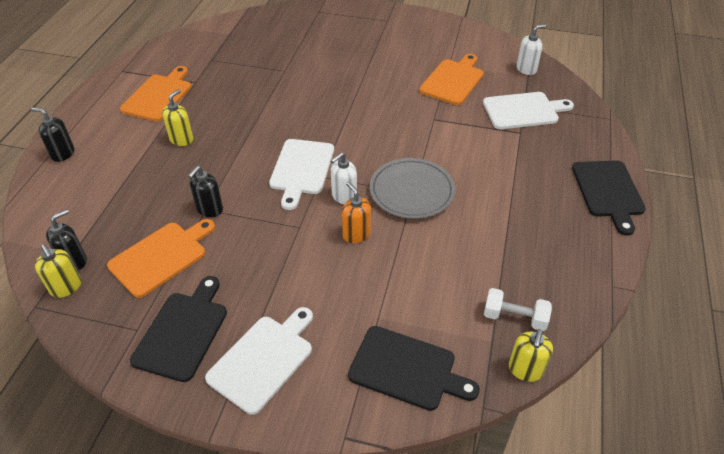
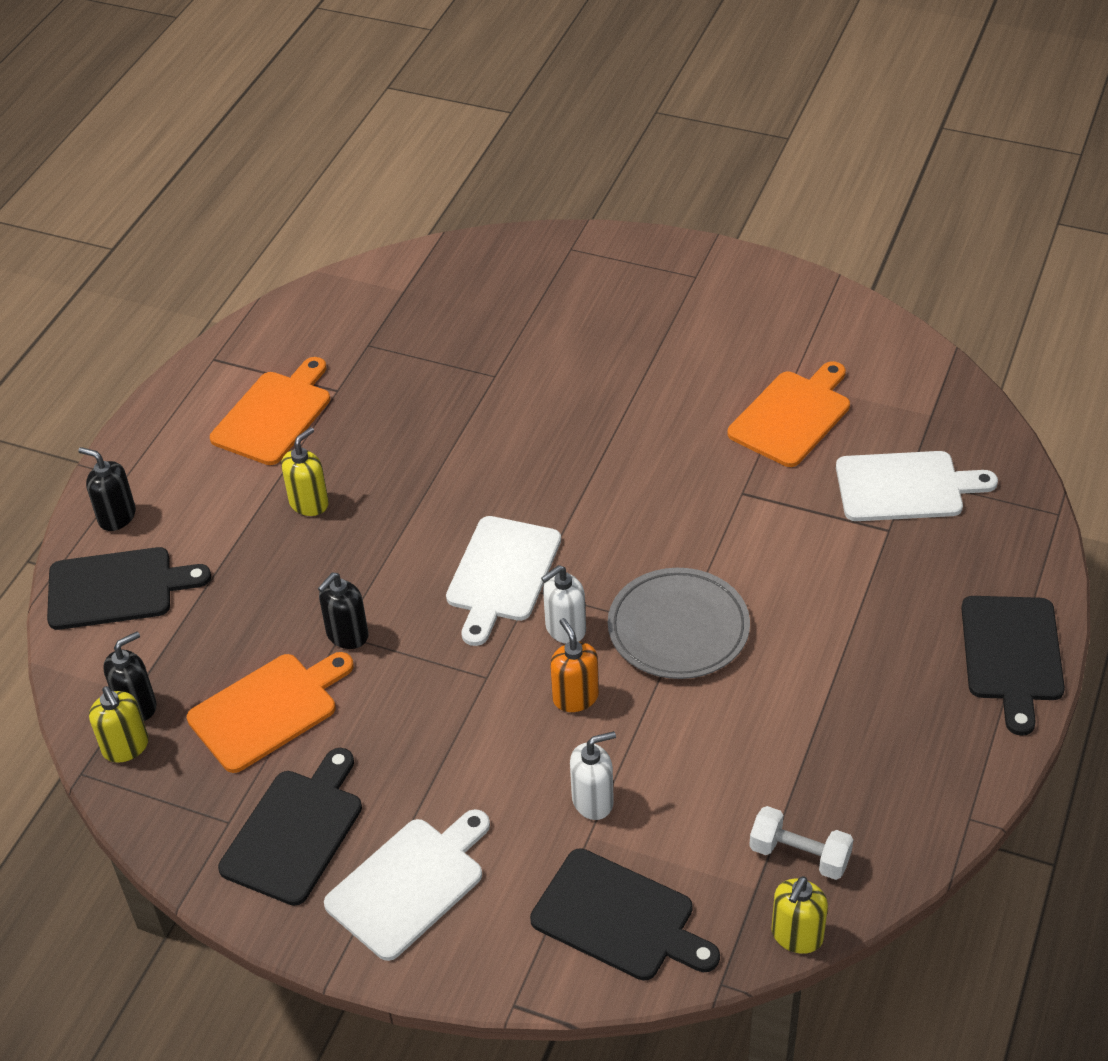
camera: 10 degrees right, 0 degrees up
white soap dispenser [517,24,546,75] -> white soap dispenser moved to [570,731,616,820]
none -> black cutting board [47,547,211,630]

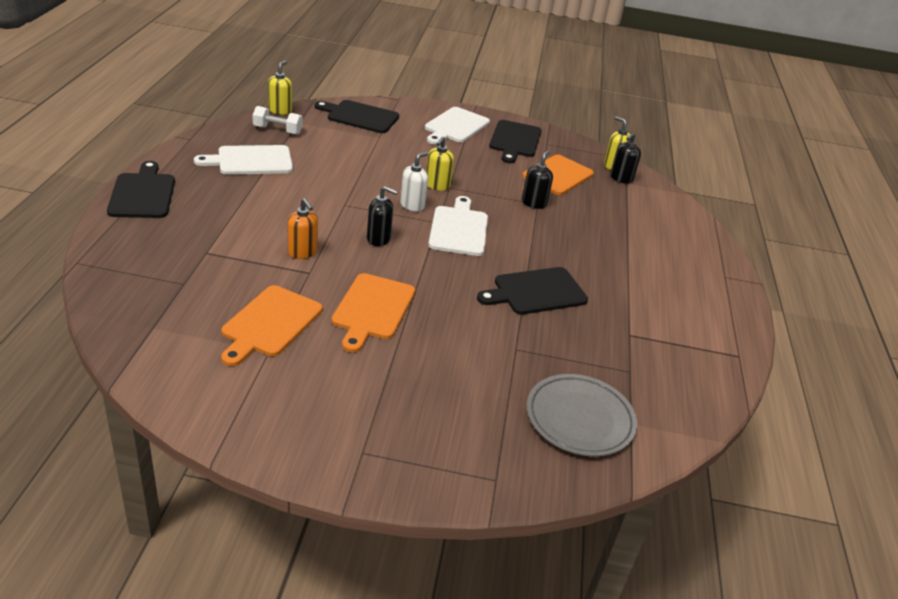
camera: 160 degrees right, 10 degrees down
black cutting board [47,547,211,630] -> black cutting board moved to [477,267,588,315]
black soap dispenser [78,447,136,531] -> black soap dispenser moved to [367,186,398,246]
orange cutting board [210,357,330,465] -> orange cutting board moved to [332,273,415,353]
yellow soap dispenser [281,427,329,516] -> yellow soap dispenser moved to [426,137,454,191]
orange soap dispenser [550,618,599,712] -> orange soap dispenser moved to [288,199,318,259]
white soap dispenser [570,731,616,820] -> none
grey plate [608,568,750,679] -> grey plate moved to [526,374,637,456]
white cutting board [836,451,998,521] -> white cutting board moved to [194,145,293,175]

